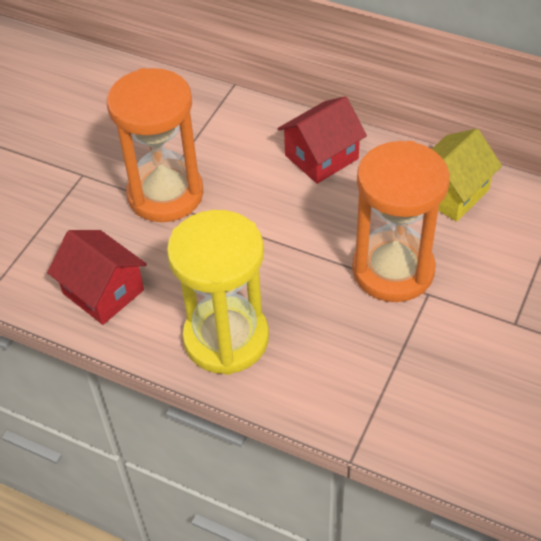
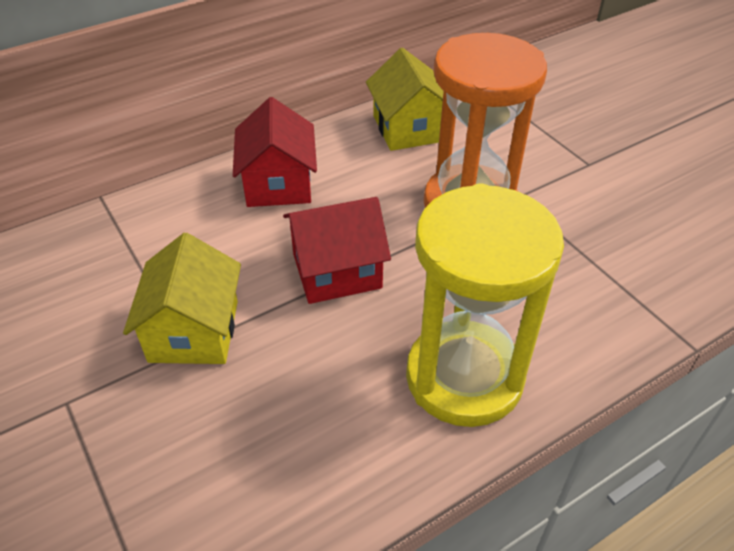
camera: 60 degrees left, 5 degrees down
red house [47,230,147,325] -> red house moved to [283,197,391,304]
orange hourglass [107,68,204,222] -> yellow house [123,233,241,364]

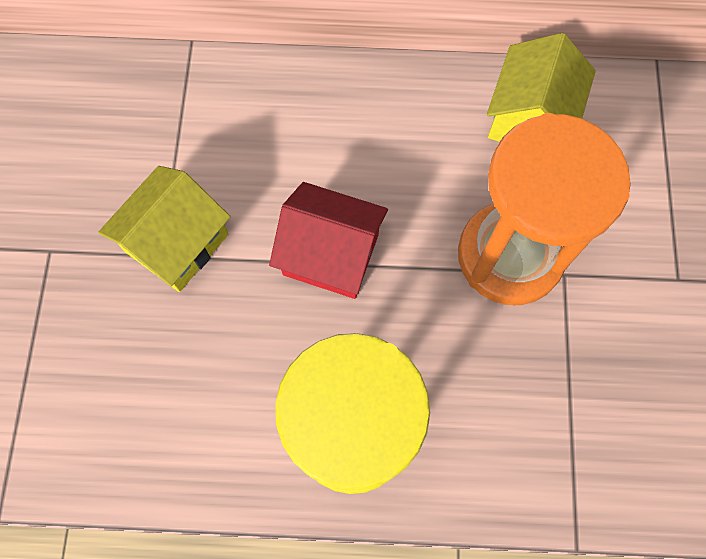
camera: 35 degrees right, 25 degrees up
red house [233,97,317,207] -> none

